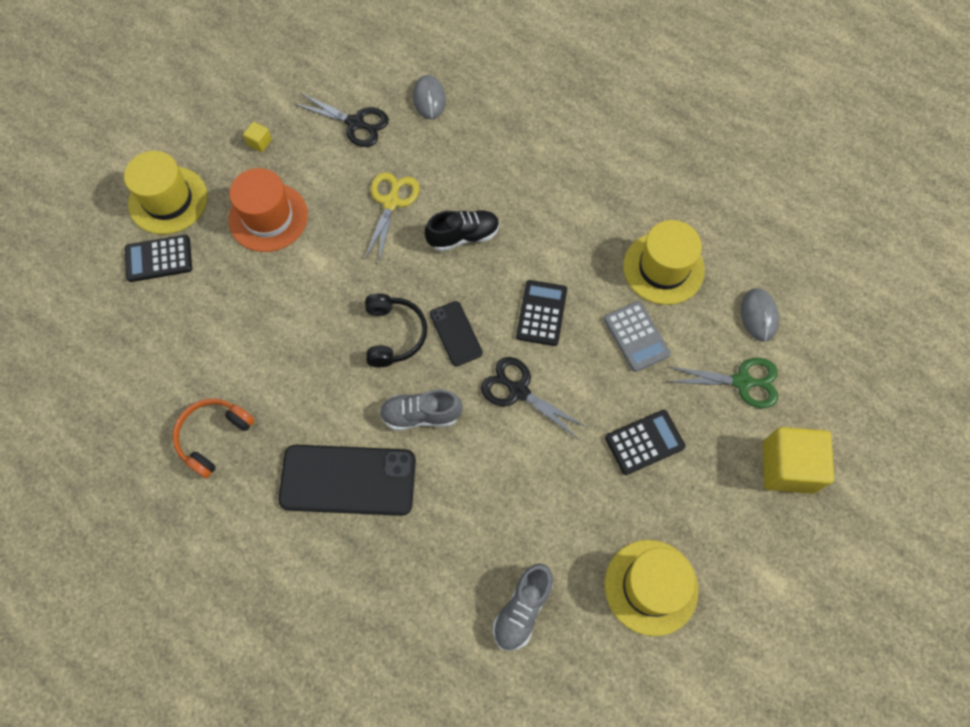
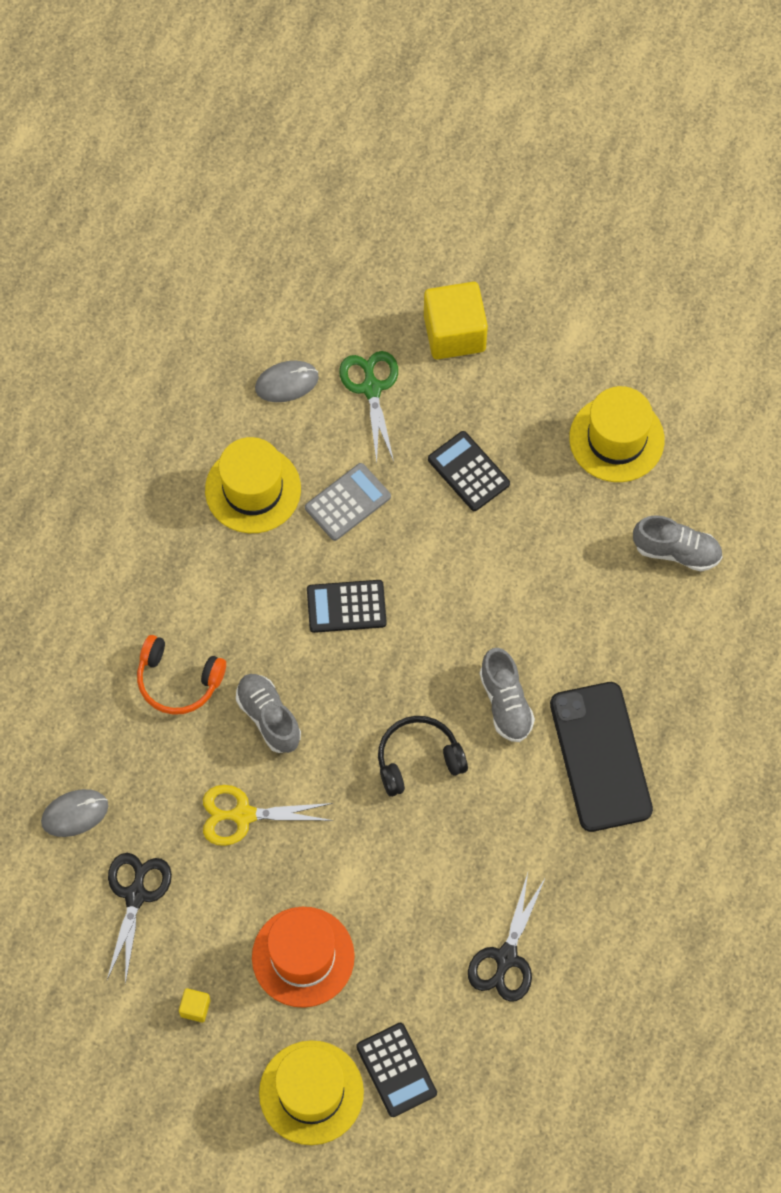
camera: 105 degrees left, 0 degrees up
orange headphones [172,398,255,479] -> orange headphones moved to [137,635,226,715]
black shoe [425,210,499,251] -> grey shoe [236,674,301,753]
black phone [430,301,483,367] -> none
black scissors [481,357,587,439] -> black scissors moved to [468,873,546,1002]

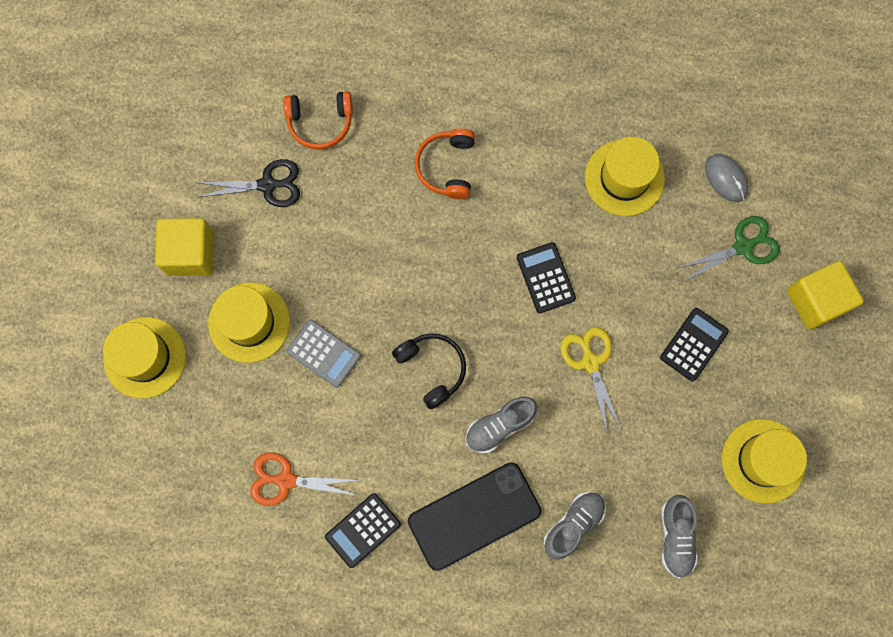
camera: 75 degrees right, 10 degrees up
grey mouse [41,789,108,837] -> orange headphones [283,91,353,150]
yellow cube [179,988,210,1022] -> yellow cube [155,218,214,276], size x2.38
yellow scissors [203,785,333,846] -> yellow scissors moved to [560,327,622,432]
grey shoe [236,674,301,753] -> grey shoe moved to [544,492,606,560]
orange hat [252,907,355,1008] -> yellow hat [208,283,290,363]
grey calculator [305,463,391,541] -> grey calculator moved to [286,319,361,388]
black calculator [356,1023,437,1117] -> black calculator moved to [325,493,401,568]
black scissors [468,873,546,1002] -> orange scissors [250,452,360,506]

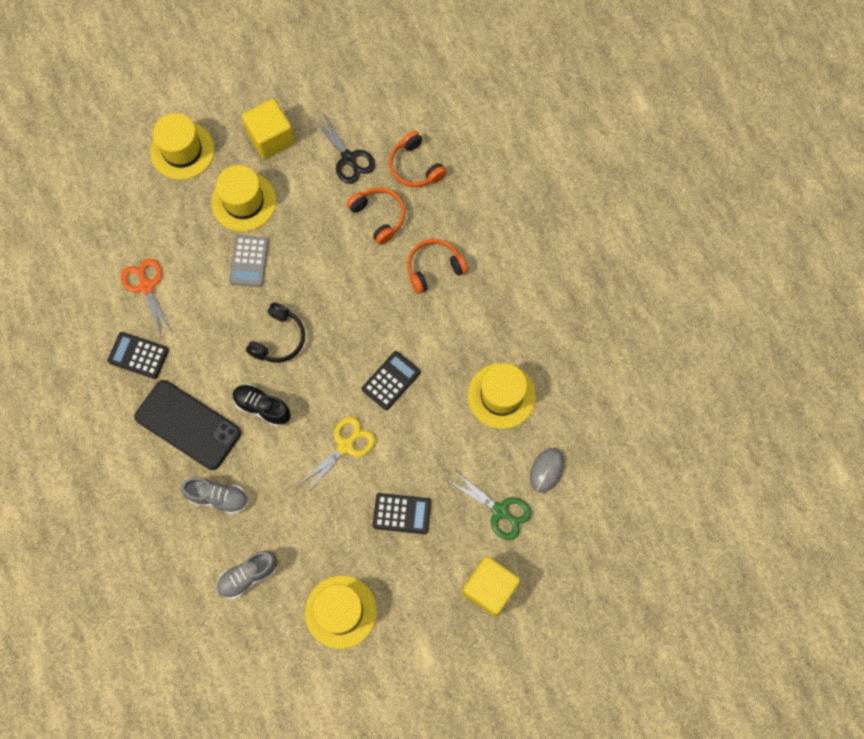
camera: 60 degrees right, 5 degrees down
grey shoe [466,397,537,453] -> black shoe [233,384,291,427]
none -> orange headphones [347,188,405,245]

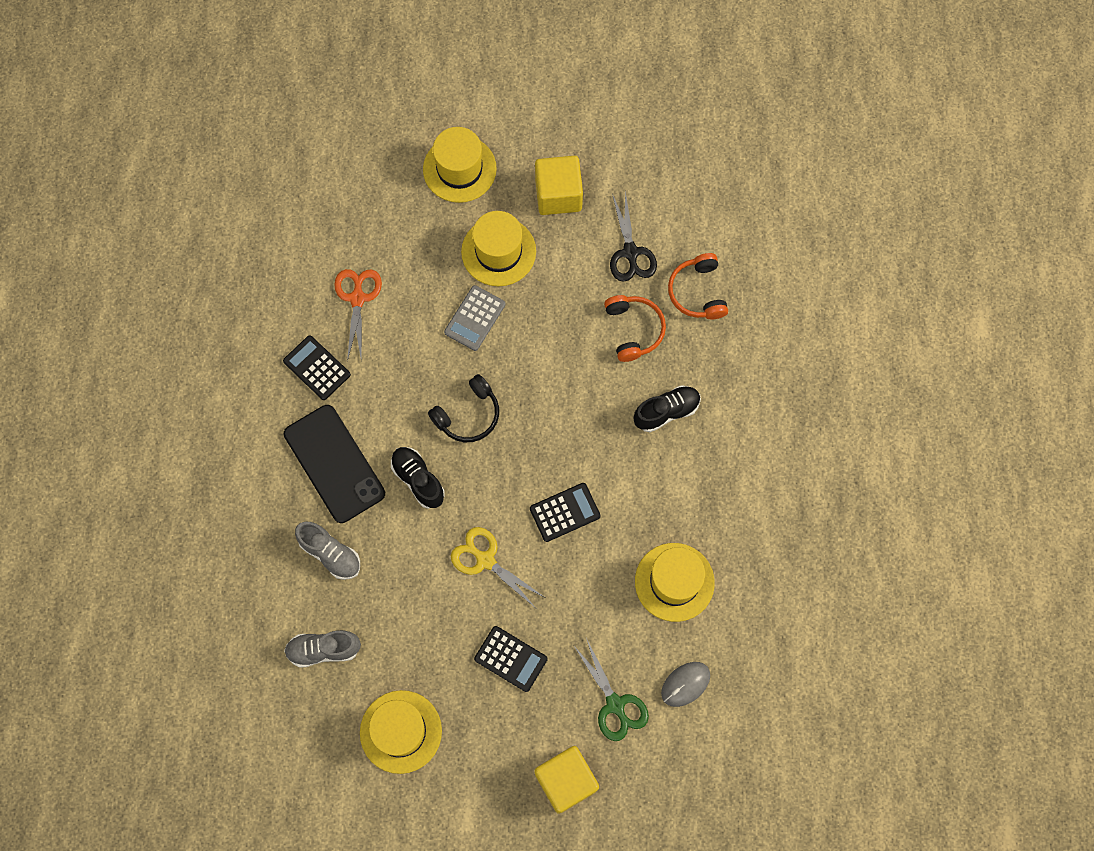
camera: 25 degrees right, 0 degrees up
yellow scissors [299,417,375,495] -> yellow scissors turned 120 degrees counterclockwise [451,527,544,607]
orange headphones [407,239,468,294] -> black shoe [634,385,701,432]

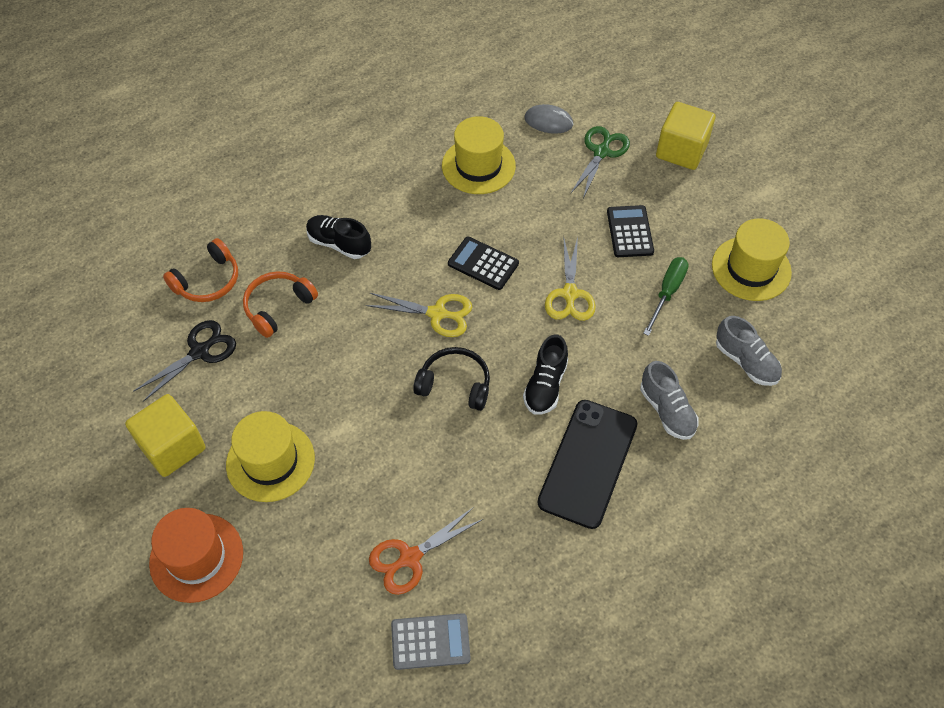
camera: 125 degrees left, 15 degrees down
black calculator [283,335,351,400] -> none
grey shoe [295,522,360,580] -> grey shoe turned 150 degrees clockwise [640,361,699,440]
yellow hat [423,127,497,203] -> orange hat [149,508,243,603]
grey calculator [444,285,506,351] -> grey calculator moved to [391,613,471,670]
none -> yellow scissors [366,293,472,337]
none -> green screwdriver [643,257,689,336]

